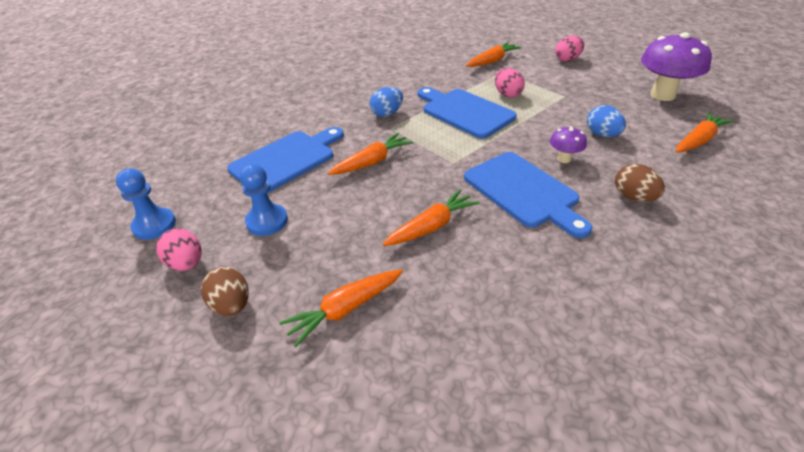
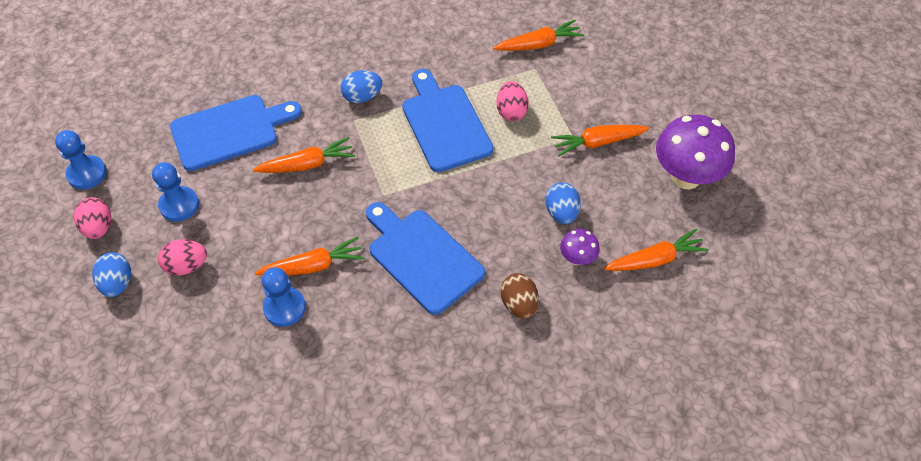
camera: 20 degrees right, 15 degrees up
brown egg [201,267,249,316] -> blue egg [92,252,131,297]
orange carrot [279,269,403,347] -> orange carrot moved to [551,125,649,156]
blue cutting board [464,152,592,238] -> blue cutting board turned 150 degrees clockwise [366,202,485,315]
purple mushroom [550,126,587,163] -> purple mushroom moved to [560,229,600,265]
pink egg [555,36,584,62] -> pink egg moved to [158,239,207,276]
none -> blue pawn [262,267,306,327]

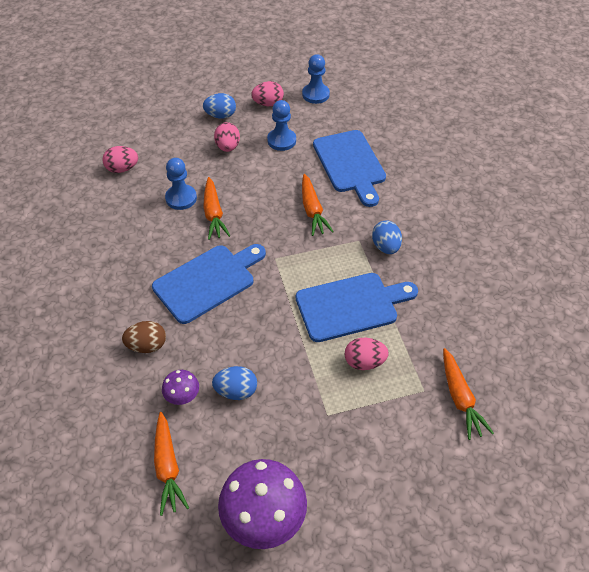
camera: 95 degrees right, 5 degrees down
orange carrot [551,125,649,156] -> none
none -> pink egg [102,146,138,173]

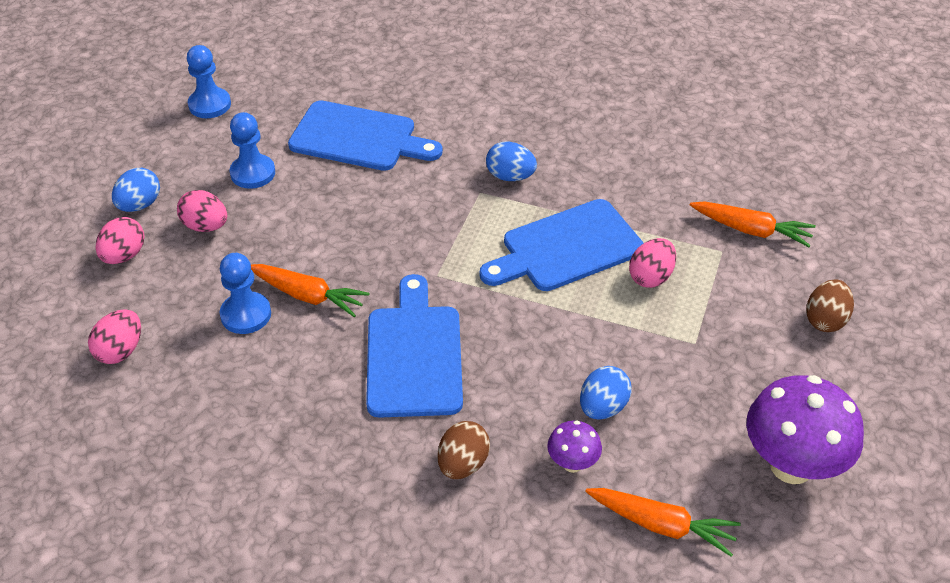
camera: 55 degrees left, 5 degrees down
pink egg [251,81,284,106] -> pink egg moved to [95,217,145,264]
blue cutting board [296,273,418,342] -> blue cutting board turned 135 degrees counterclockwise [479,199,644,291]
orange carrot [302,174,334,236] -> none
none -> brown egg [806,279,854,332]

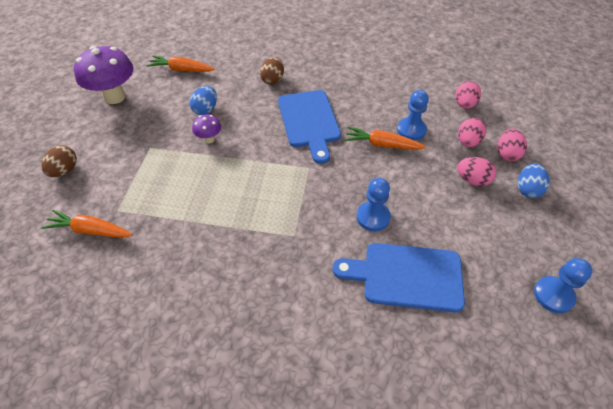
camera: 170 degrees right, 5 degrees up
blue pawn [230,112,275,189] -> blue pawn moved to [356,178,391,231]
blue cutting board [479,199,644,291] -> none
blue egg [486,141,537,181] -> none
purple mushroom [547,420,602,473] -> purple mushroom moved to [192,114,221,144]
pink egg [629,238,676,288] -> pink egg moved to [458,118,486,147]

